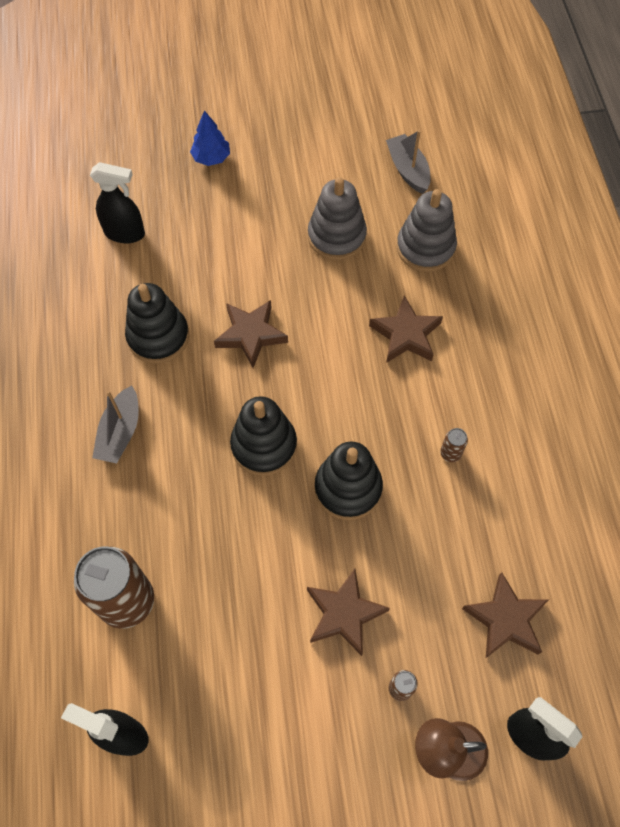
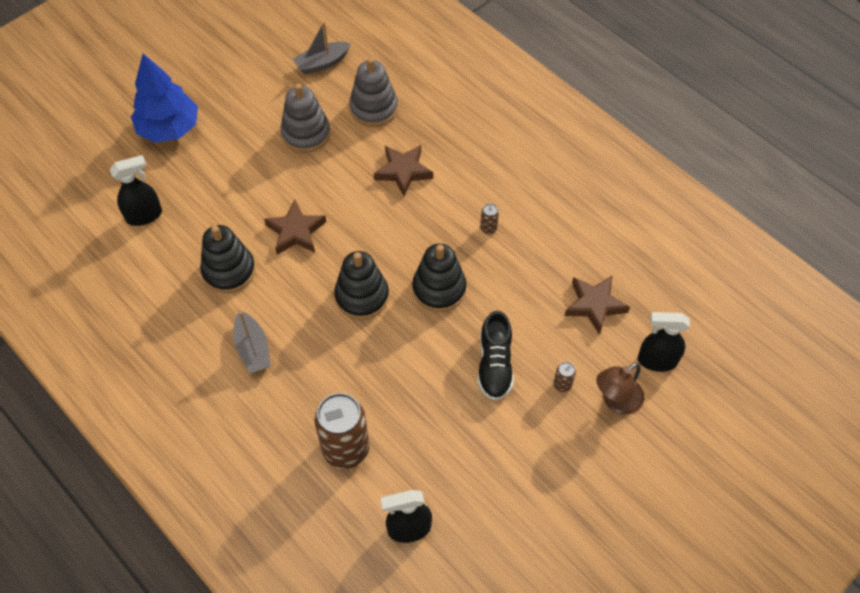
camera: 35 degrees left, 5 degrees down
blue tree [190,110,230,166] -> blue tree [131,54,198,143], size x1.89
brown star [307,569,390,656] -> black shoe [478,311,514,401]
grey boat [386,130,431,194] -> grey boat turned 60 degrees counterclockwise [293,22,351,75]

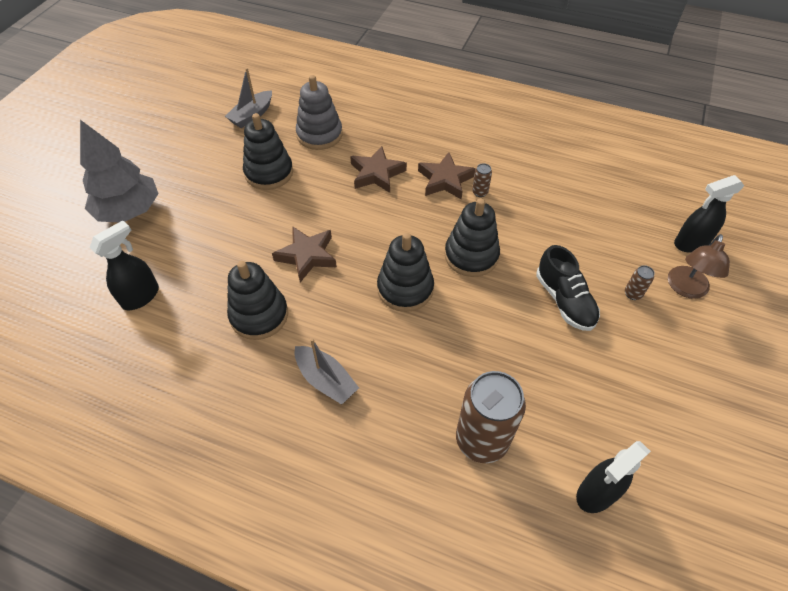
camera: 25 degrees left, 5 degrees down
blue tree [131,54,198,143] -> grey tree [80,120,159,222]
grey stacking toy [281,84,330,153] -> black stacking toy [243,113,293,190]
brown star [565,276,630,335] -> brown star moved to [418,152,476,199]

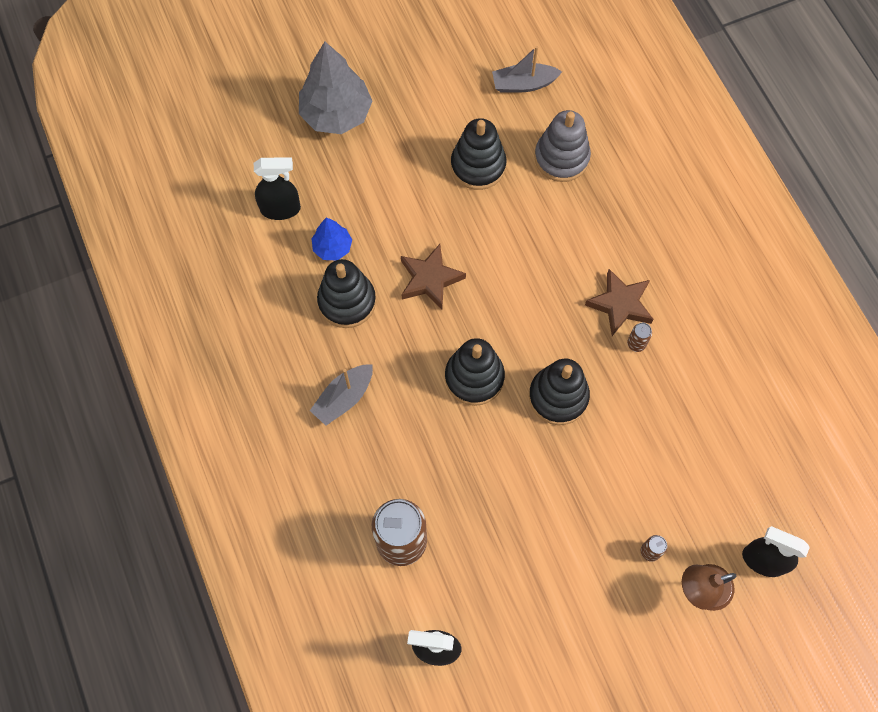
camera: 45 degrees right, 15 degrees up
grey boat [295,338,359,405] -> grey boat turned 45 degrees clockwise [310,364,373,426]
brown star [350,146,407,193] -> none
black shoe [536,245,600,331] -> none
none -> blue tree [311,217,352,260]

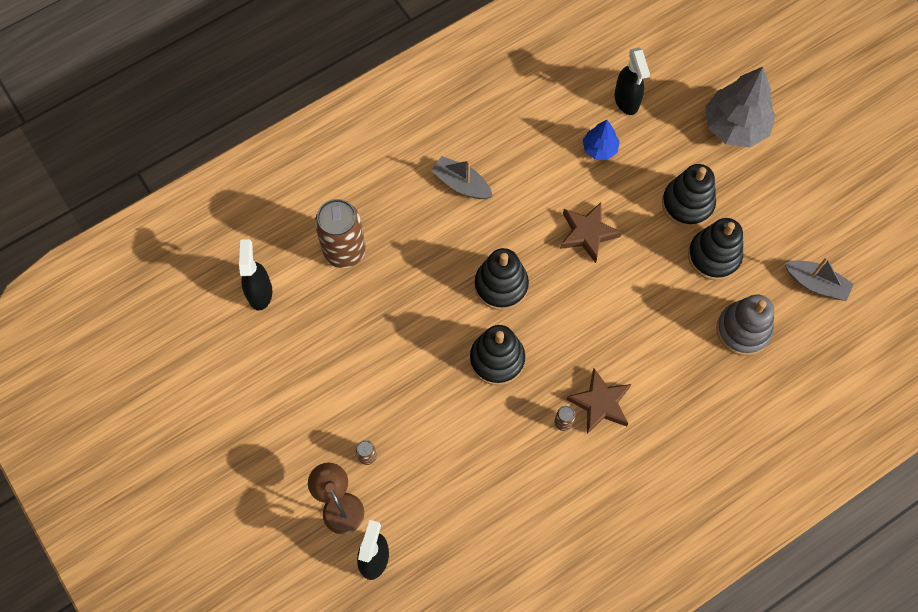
camera: 80 degrees right, 0 degrees up
black stacking toy [317,259,376,328] -> black stacking toy moved to [662,164,716,227]
grey boat [492,46,562,93] -> grey boat turned 135 degrees clockwise [785,257,853,301]

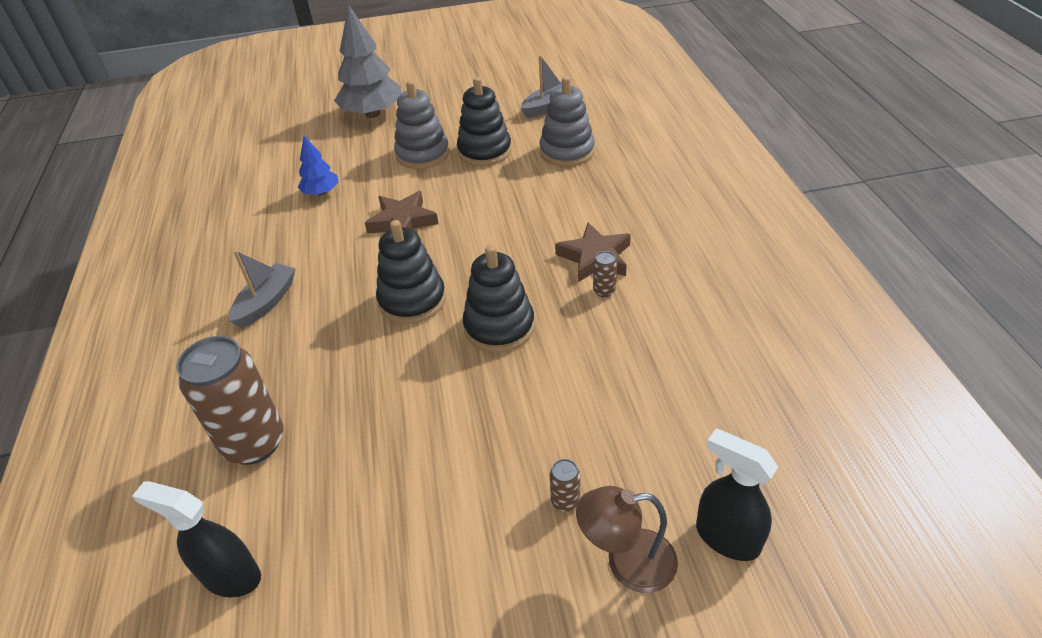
camera: 65 degrees left, 25 degrees down
grey boat [431,156,493,199] -> grey boat turned 150 degrees clockwise [229,250,296,328]
black spray bottle [615,47,650,115] -> none
black stacking toy [662,164,716,227] -> grey stacking toy [394,80,449,169]

